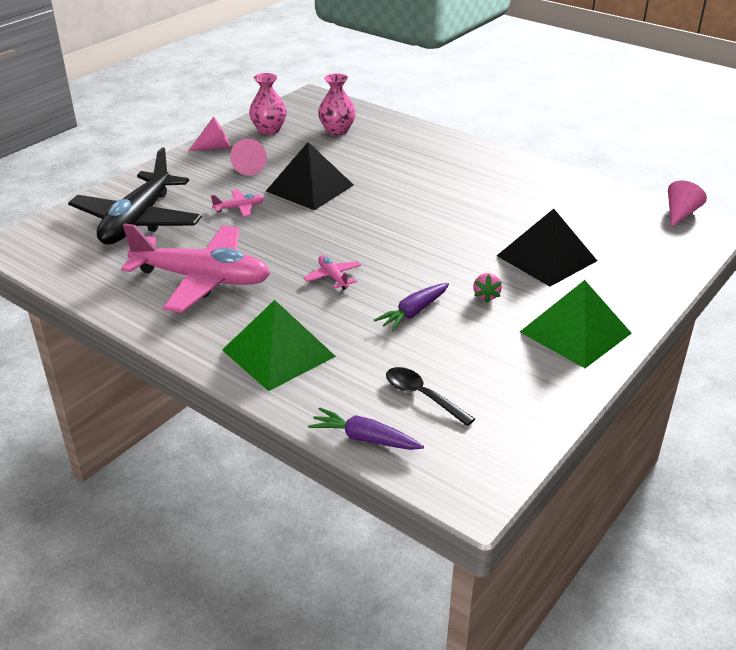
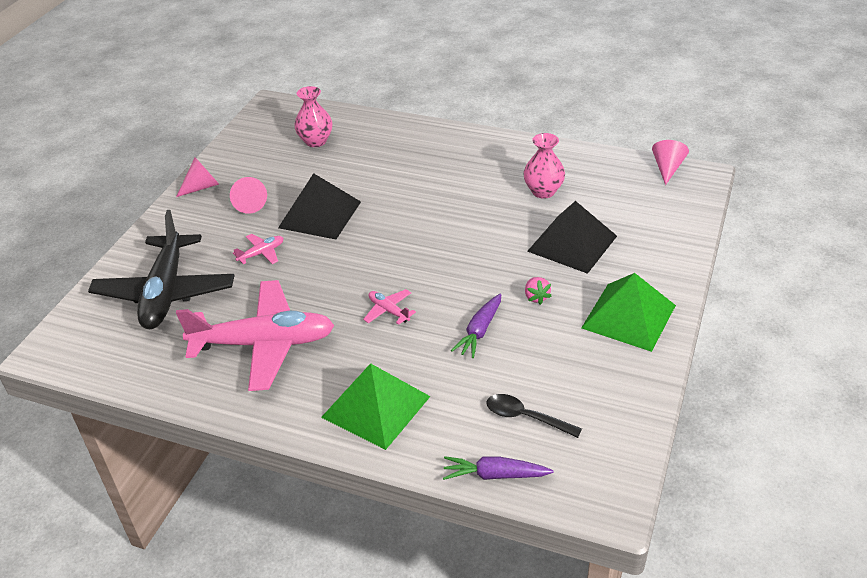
camera: 15 degrees left, 5 degrees up
pink vase [249,73,287,135] -> pink vase moved to [523,133,565,199]

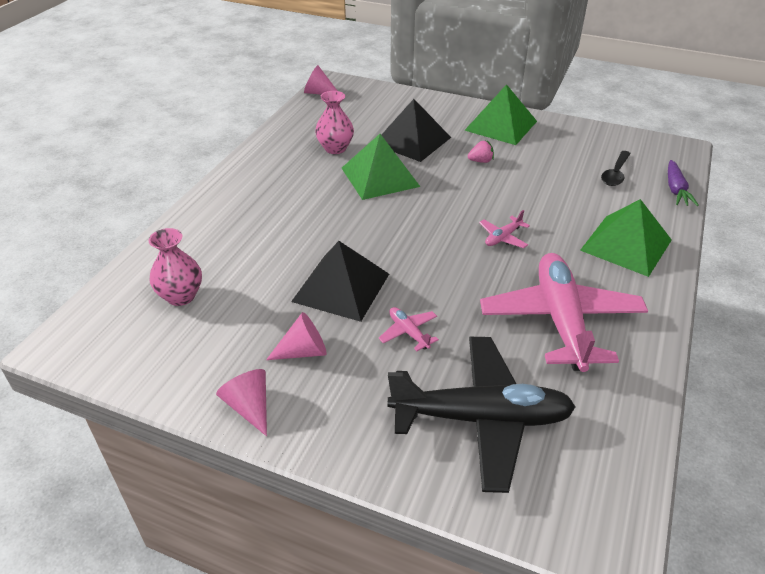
camera: 90 degrees left, 0 degrees up
purple carrot [451,294,501,358] -> none
none -> green pyramid [342,134,420,200]

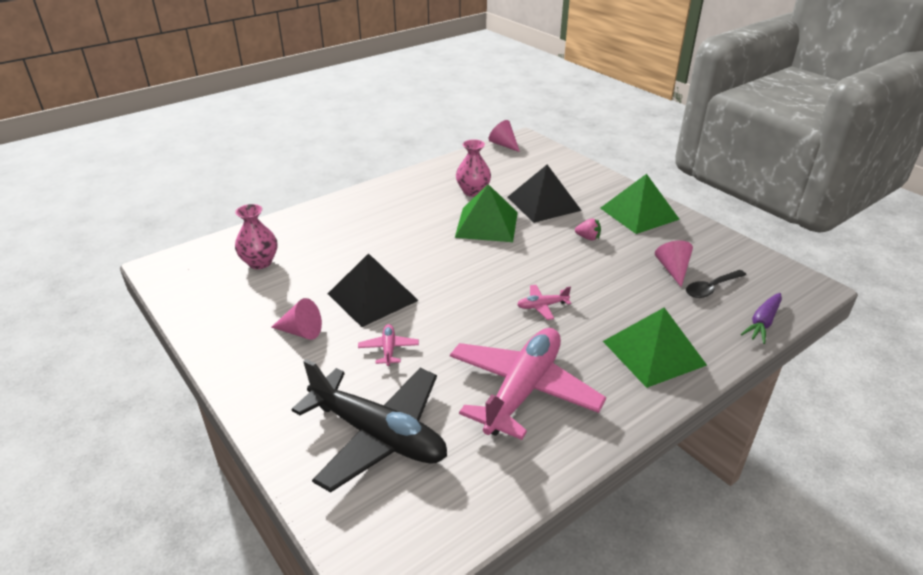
camera: 30 degrees right, 5 degrees down
pink cone [216,369,267,436] -> pink cone moved to [655,241,693,287]

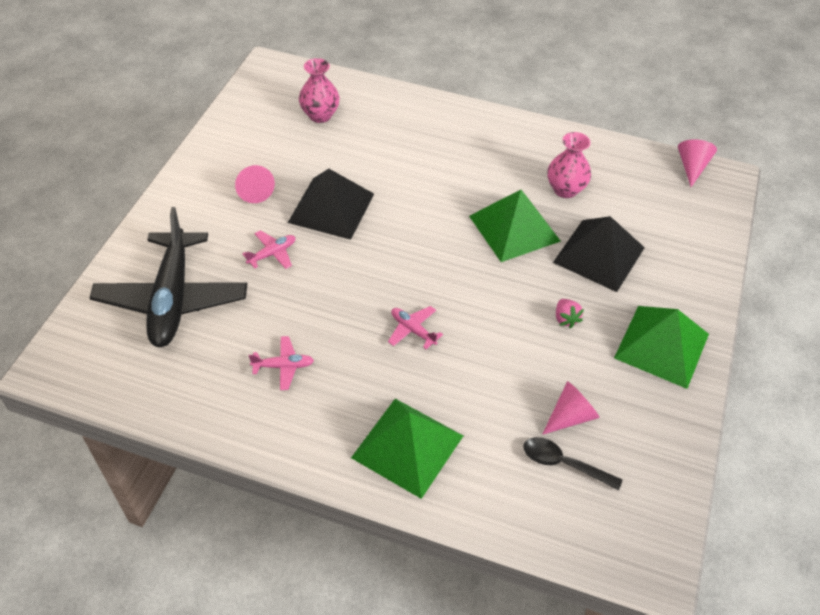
camera: 55 degrees right, 15 degrees up
pink plane [450,328,606,440] -> pink plane [249,336,314,390], size x0.40
purple carrot [741,293,782,344] -> none

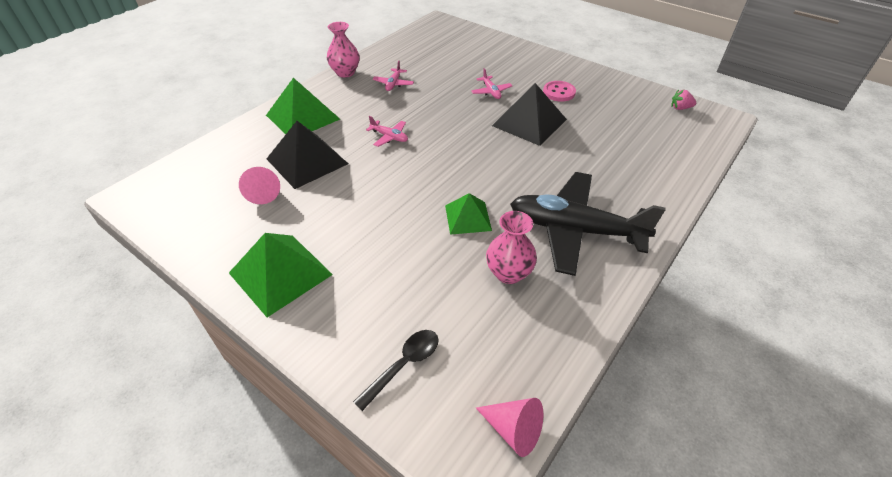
camera: 110 degrees right, 5 degrees down
black plane [90,207,247,347] -> black plane moved to [510,172,665,276]
pink cone [235,165,275,203] -> pink button [543,81,576,102]
pink vase [299,58,340,123] -> pink vase moved to [327,22,359,78]
pink plane [388,306,443,349] -> pink plane turned 60 degrees clockwise [366,116,408,147]
green pyramid [469,190,561,262] -> green pyramid [445,193,492,235], size x0.62
black spoon [523,437,622,490] -> black spoon moved to [353,330,439,411]
black pyramid [553,216,645,292] -> black pyramid moved to [267,121,348,189]
pink strawberry [556,299,584,329] -> pink strawberry moved to [671,89,696,110]

